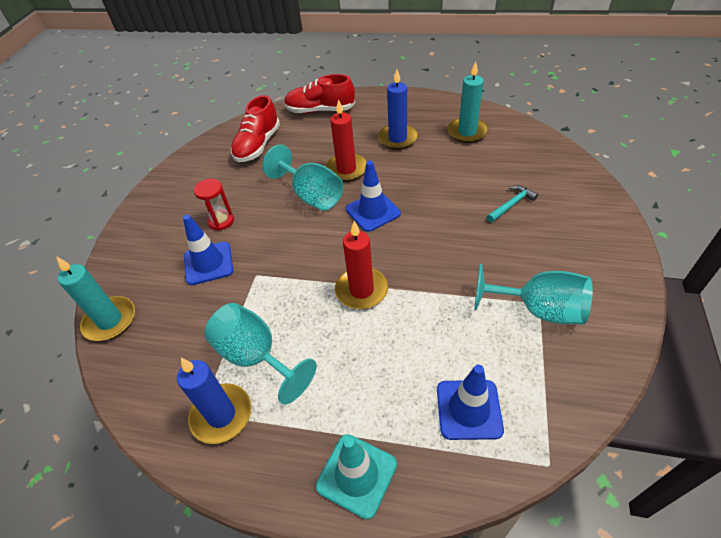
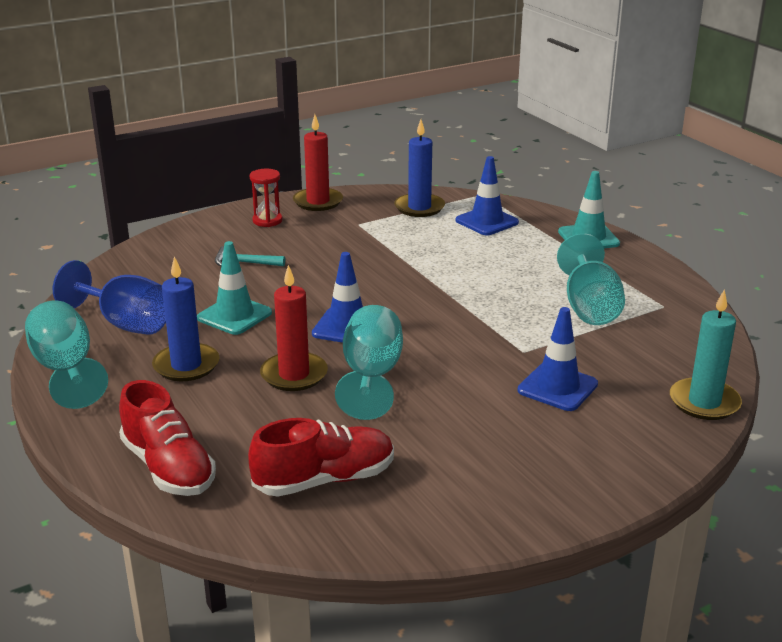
camera: 135 degrees left, 20 degrees down
blue candle [177,358,251,444] -> blue candle moved to [394,119,445,217]
red hourglass [194,179,234,231] -> red hourglass moved to [250,169,282,227]
red candle [335,221,388,309] -> red candle moved to [293,114,343,211]
turquoise candle [447,61,489,143] -> blue goblet [53,260,166,335]
turquoise goblet [474,264,593,324] -> turquoise goblet moved to [25,301,108,409]
none -> turquoise traffic cone [197,241,272,335]

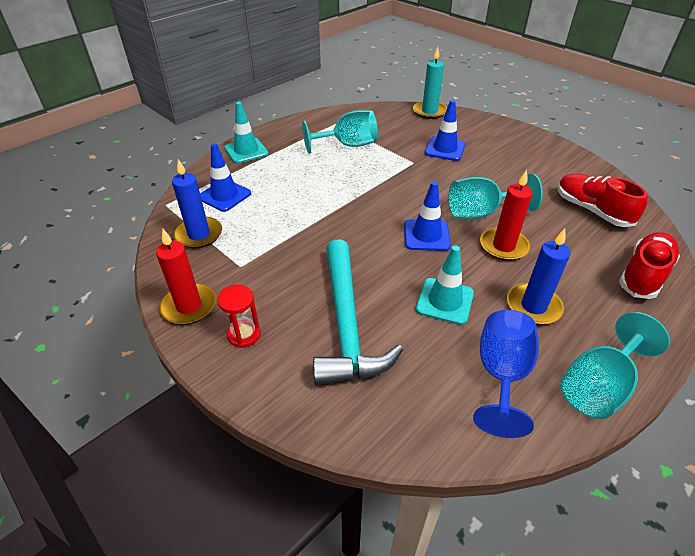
camera: 105 degrees left, 15 degrees up
turquoise hammer [215,246,285,266] -> turquoise hammer [313,239,403,386], size x2.47

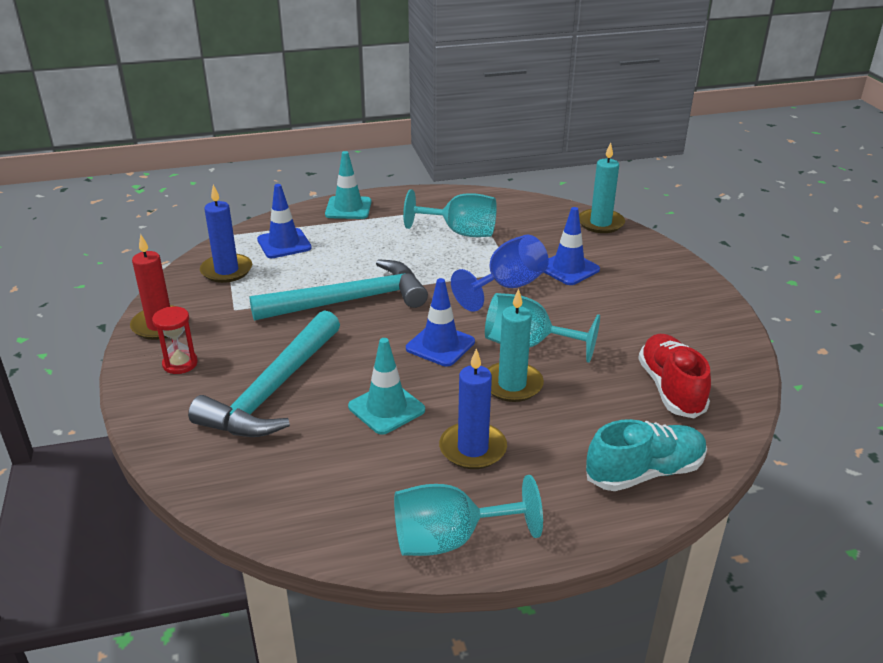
camera: 30 degrees right, 10 degrees down
blue goblet [473,310,539,438] -> blue goblet moved to [451,235,549,312]
red candle [480,170,533,261] -> turquoise candle [487,289,544,402]
red shoe [619,232,680,299] -> turquoise shoe [586,419,707,491]
none -> turquoise hammer [249,259,428,321]

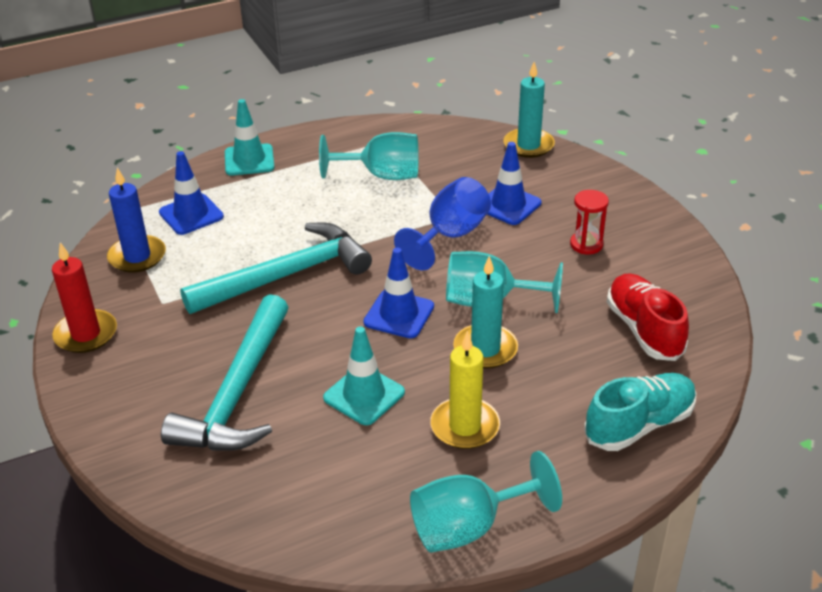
camera: 10 degrees left, 5 degrees up
red hourglass [152,307,198,374] -> red hourglass moved to [570,190,609,254]
blue candle [439,348,507,469] -> yellow candle [430,331,500,449]

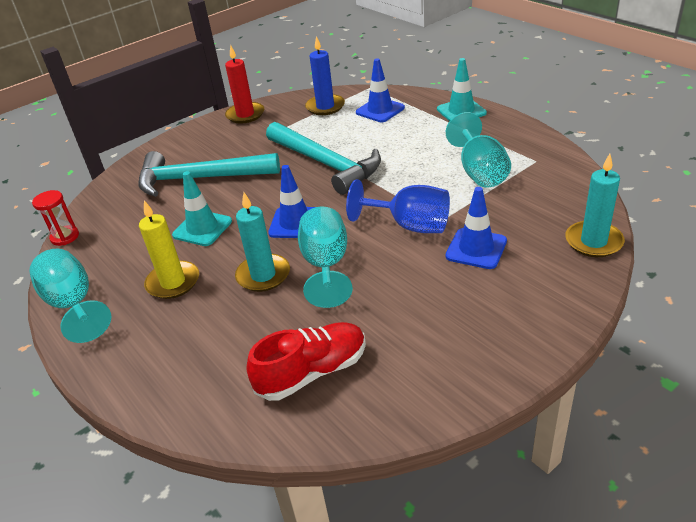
camera: 80 degrees right, 0 degrees up
red hourglass [570,190,609,254] -> red hourglass moved to [32,190,79,246]
turquoise shoe [584,373,697,451] -> none

